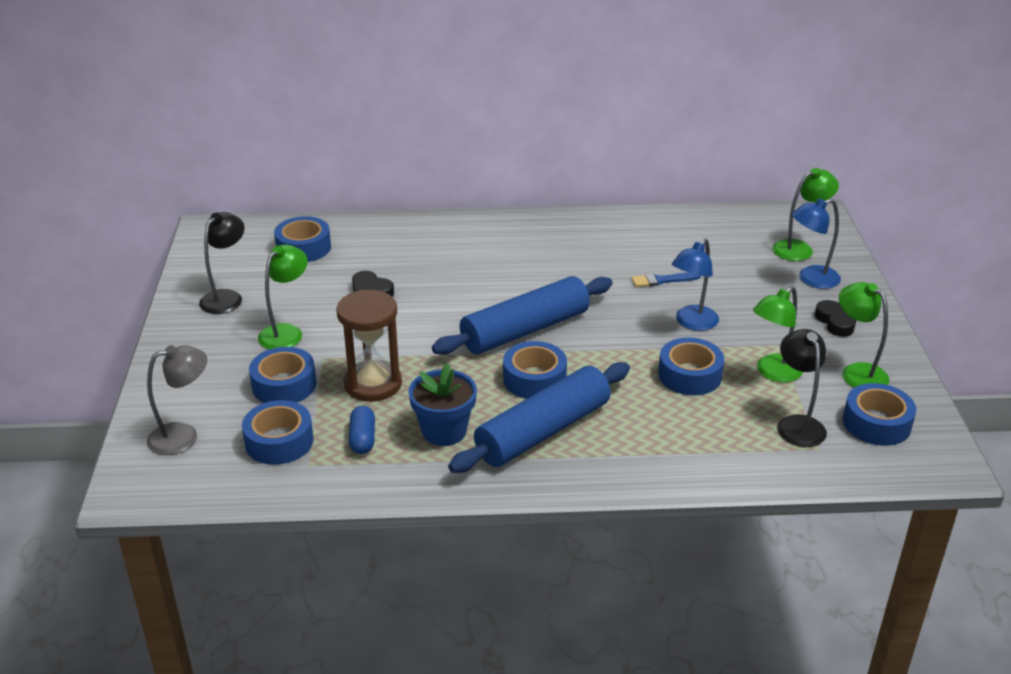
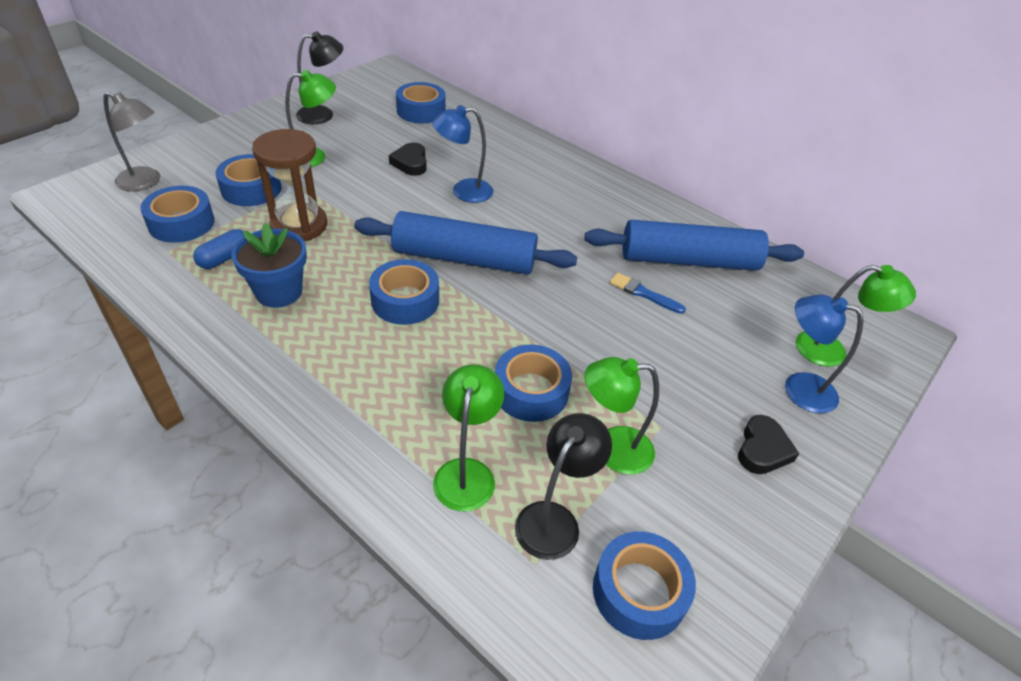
camera: 40 degrees right, 10 degrees up
blue rolling pin [448,362,630,473] -> blue rolling pin moved to [585,220,804,271]
blue lamp [672,238,719,331] -> blue lamp moved to [432,105,493,203]
green lamp [839,282,889,387] -> green lamp moved to [433,364,504,512]

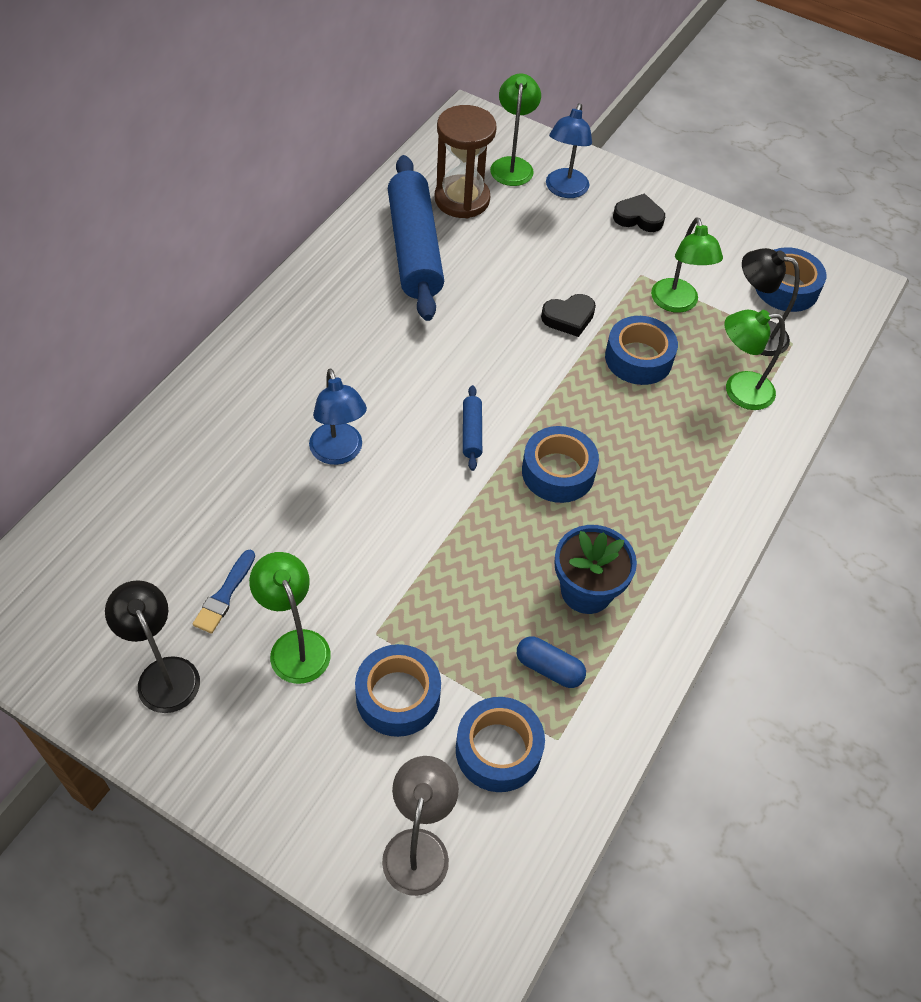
camera: 100 degrees left, 10 degrees up
brown hourglass [252,129,327,241] -> brown hourglass moved to [435,105,497,218]
blue rolling pin [354,211,577,274] -> blue rolling pin [463,385,482,471], size x0.41
black heart [389,143,427,176] -> black heart moved to [541,294,596,337]
blue tape [396,82,446,123] -> none
blue brush [610,273,686,314] -> blue brush moved to [193,550,255,634]

